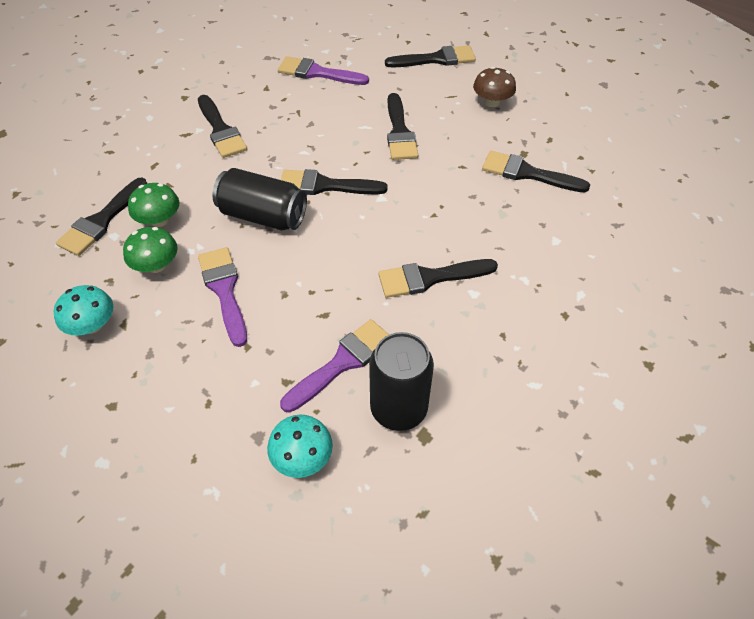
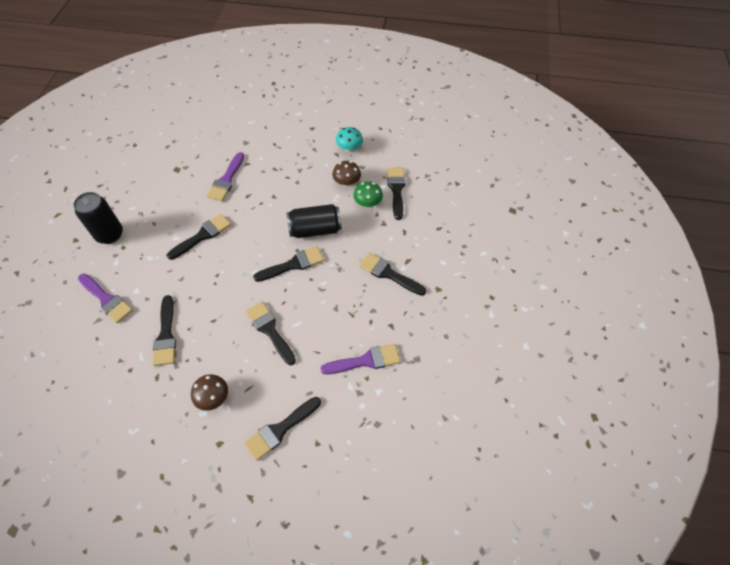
camera: 150 degrees right, 5 degrees up
green mushroom [123,227,178,273] -> brown mushroom [332,161,361,186]
purple brush [198,247,247,347] -> purple brush moved to [78,274,133,323]
turquoise mushroom [267,415,333,478] -> none
black can [369,332,434,431] -> black can moved to [73,192,123,244]
black brush [482,151,590,193] -> black brush turned 90 degrees clockwise [153,295,176,366]

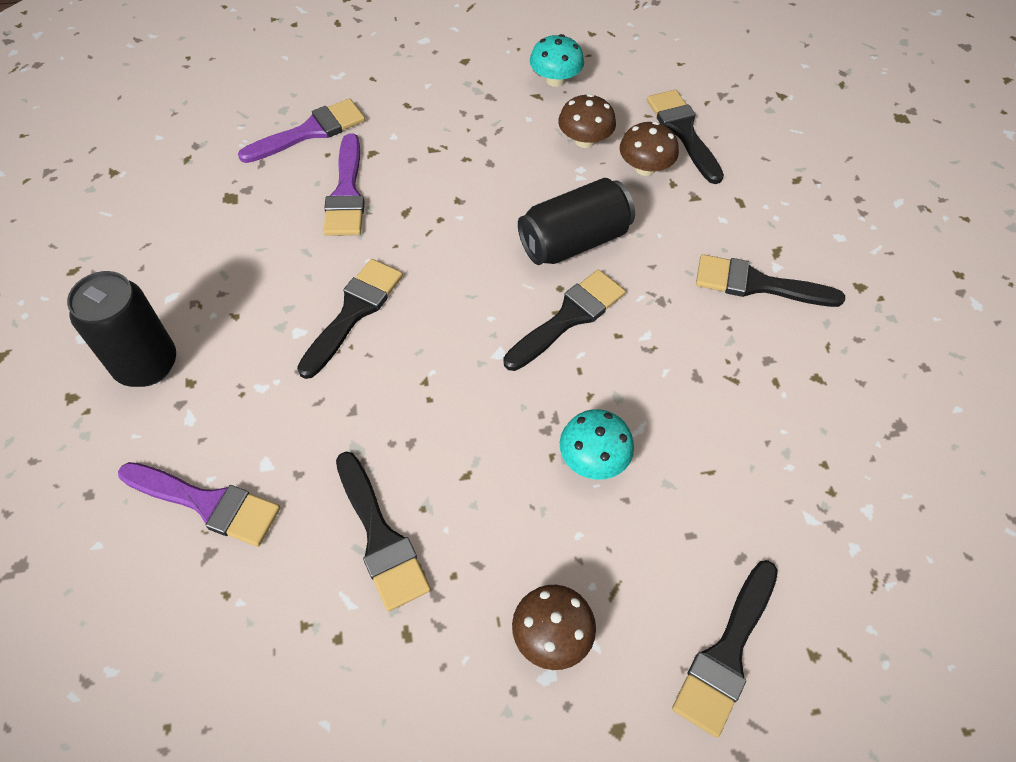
camera: 20 degrees left, 0 degrees up
black brush [246,301,296,365] -> turquoise mushroom [560,409,634,480]
purple brush [320,344,400,374] -> purple brush moved to [238,98,365,163]
green mushroom [353,181,383,207] -> brown mushroom [620,121,679,176]

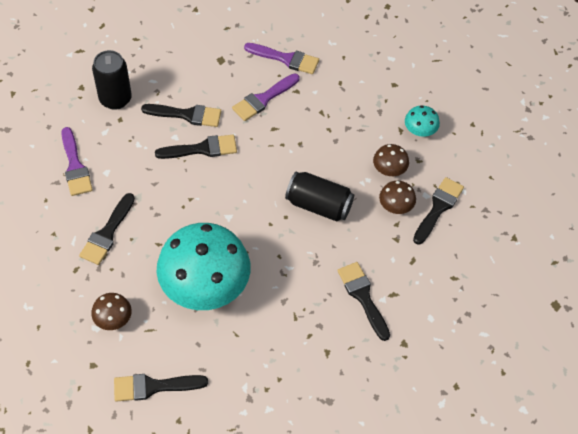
camera: 50 degrees right, 0 degrees up
black brush [504,269,625,371] -> black brush moved to [141,104,221,127]
turquoise mushroom [560,409,634,480] -> turquoise mushroom [157,223,251,310], size x2.36

